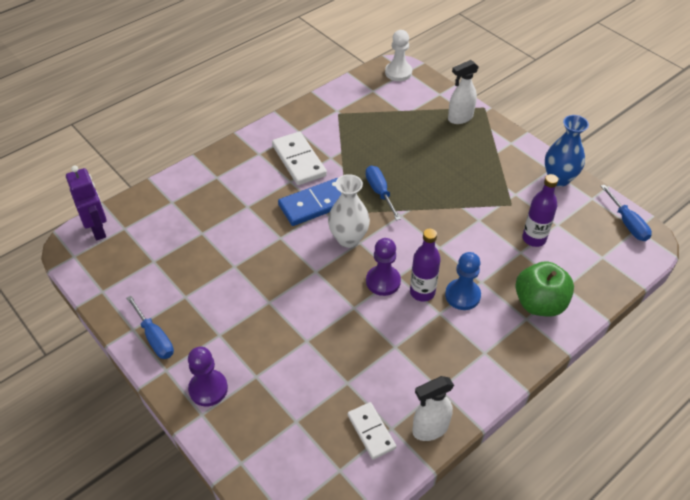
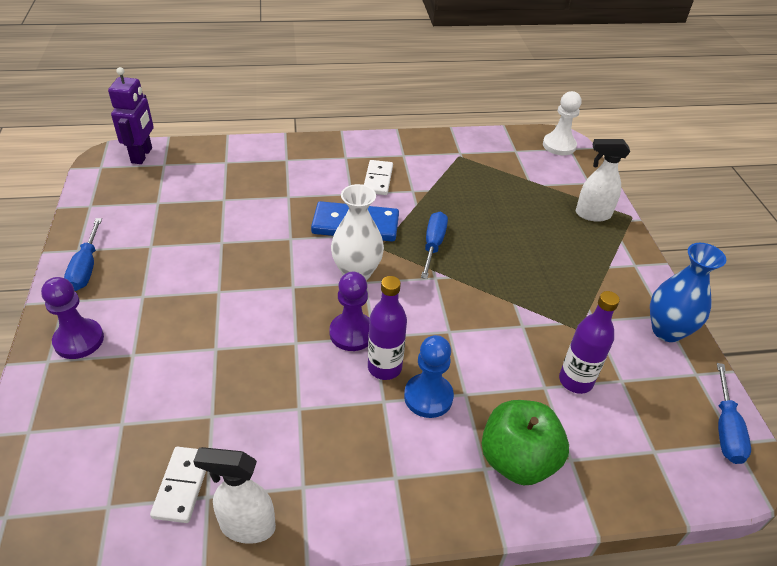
camera: 30 degrees right, 5 degrees down
white domino [272,131,327,185] -> white domino [364,160,393,195], size x0.64

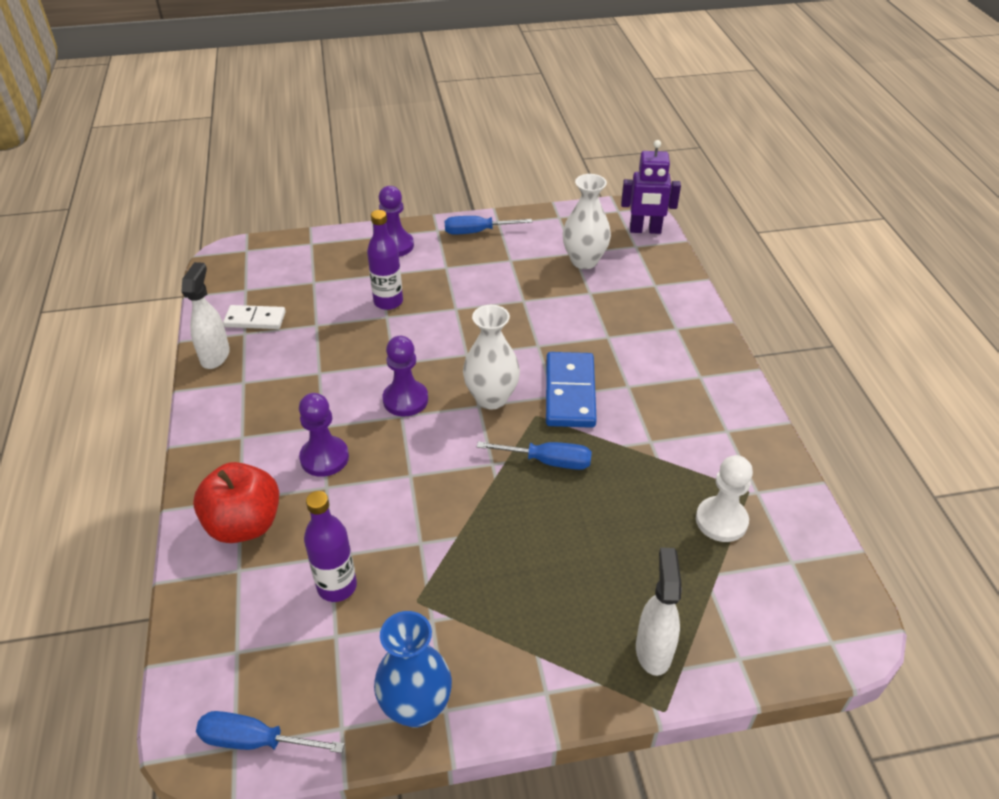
camera: 90 degrees right, 0 degrees up
white domino [364,160,393,195] -> none
purple bottle [368,276,407,380] -> purple bottle moved to [367,210,403,310]
blue pawn [404,335,454,418] -> purple pawn [299,393,349,477]
green apple [481,400,569,485] -> red apple [193,462,279,543]
white pawn [543,91,582,155] -> white pawn moved to [696,455,753,542]
none -> white vase [562,174,611,269]

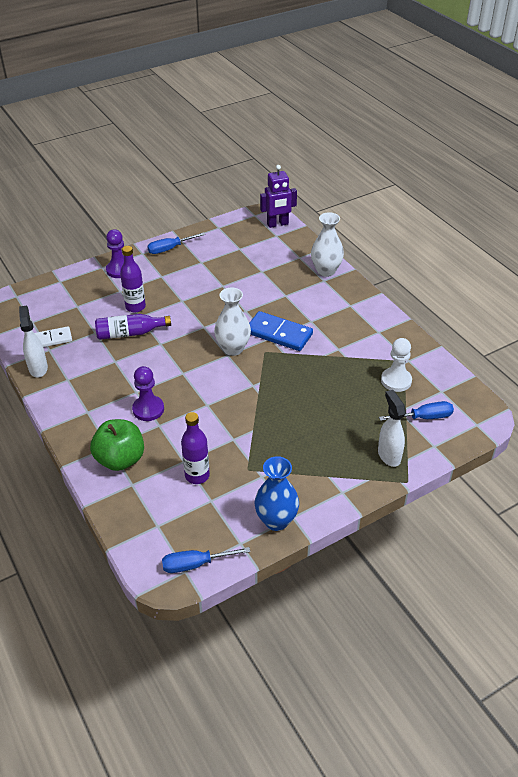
camera: 20 degrees left, 0 degrees up
red apple [193,462,279,543] -> green apple [90,419,144,471]
purple pawn [382,336,428,416] -> none
blue screwdriver [477,441,592,470] -> blue screwdriver moved to [379,401,454,421]
blue domino [546,352,597,428] -> blue domino turned 45 degrees counterclockwise [249,311,313,351]
white vase [562,174,611,269] -> white vase moved to [311,212,344,277]
none -> purple bottle [95,314,171,340]

